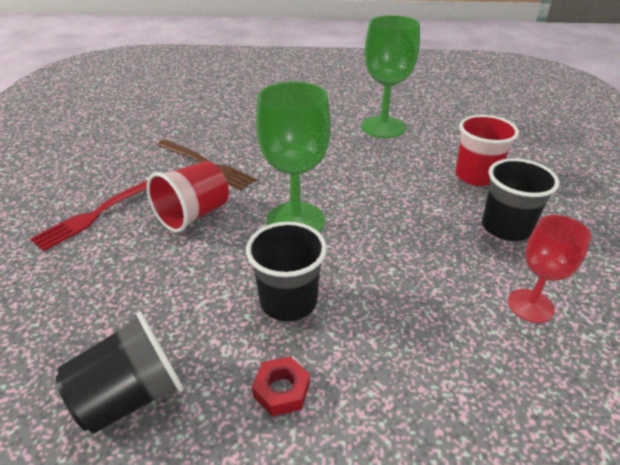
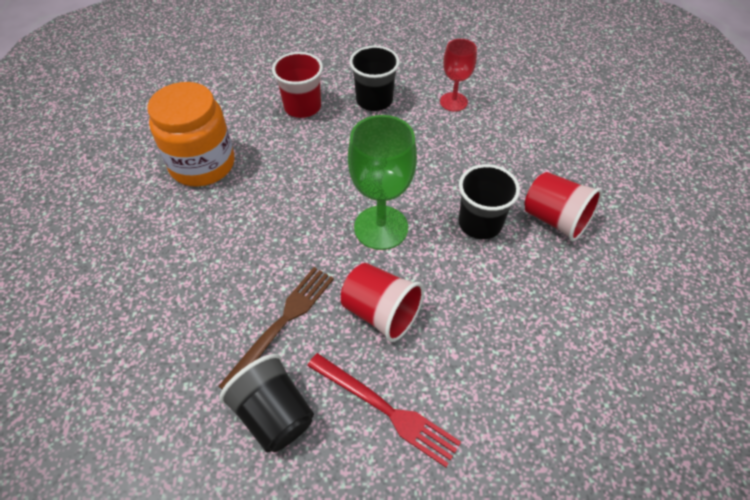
camera: 95 degrees left, 15 degrees up
black cup [56,311,184,434] -> black cup moved to [219,354,314,452]
red nut [252,356,310,416] -> red cup [525,172,602,241]
green goblet [361,15,420,138] -> orange jar [147,82,234,187]

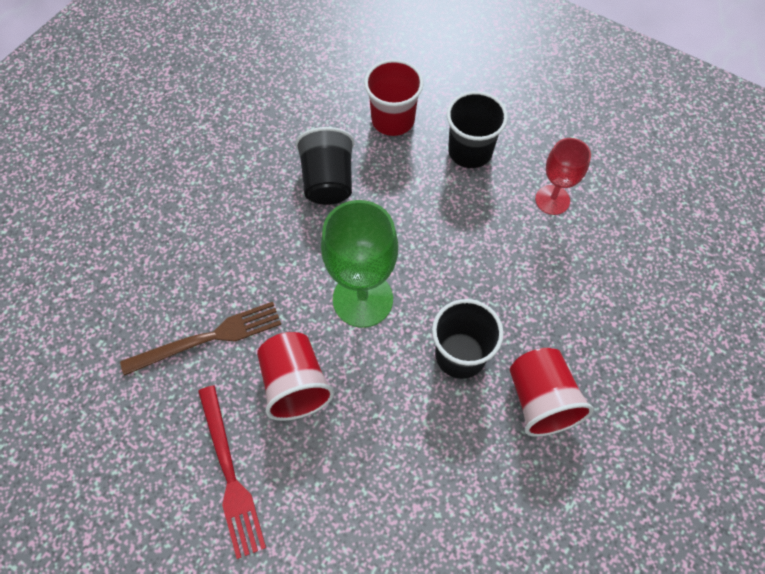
camera: 35 degrees right, 10 degrees up
orange jar [147,82,234,187] -> none
black cup [219,354,314,452] -> black cup moved to [295,127,354,205]

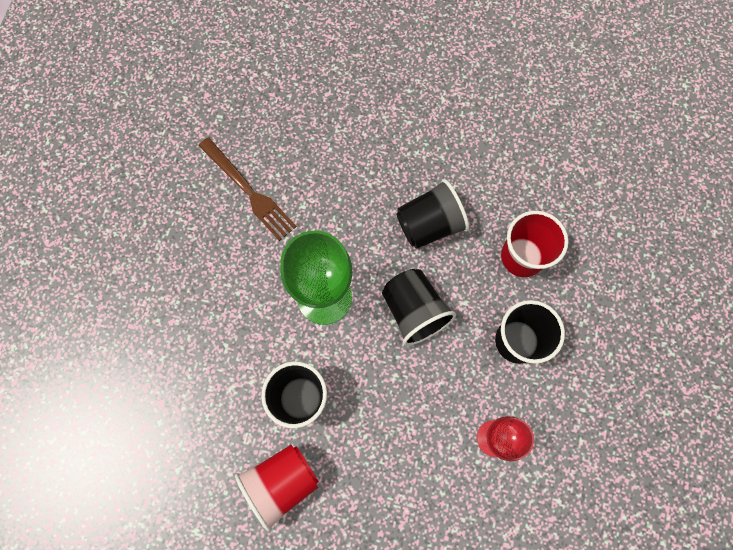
camera: 70 degrees right, 10 degrees up
red fork [198,385,266,559] -> none
red cup [257,332,334,421] -> none
none -> black cup [382,269,456,346]

